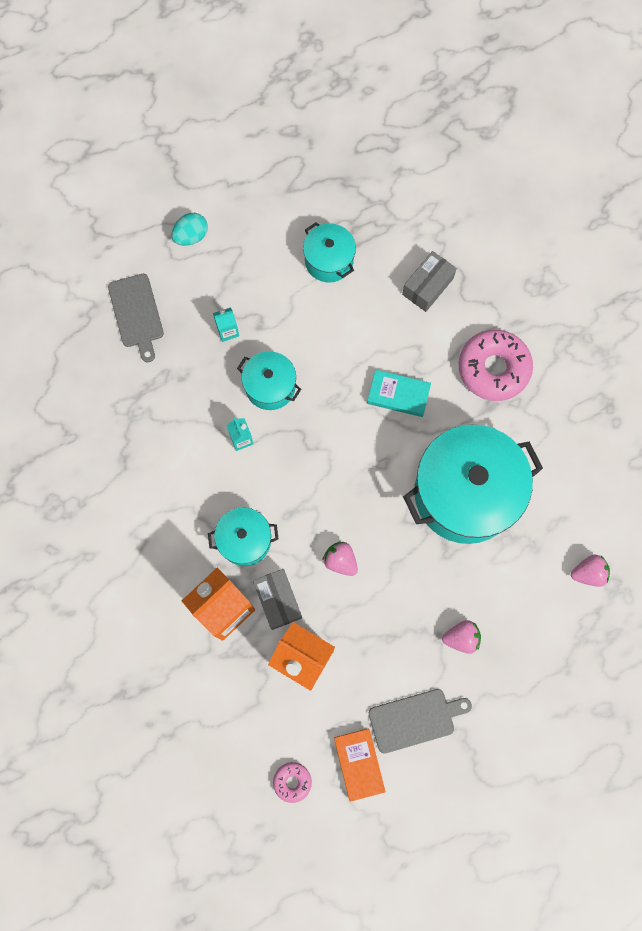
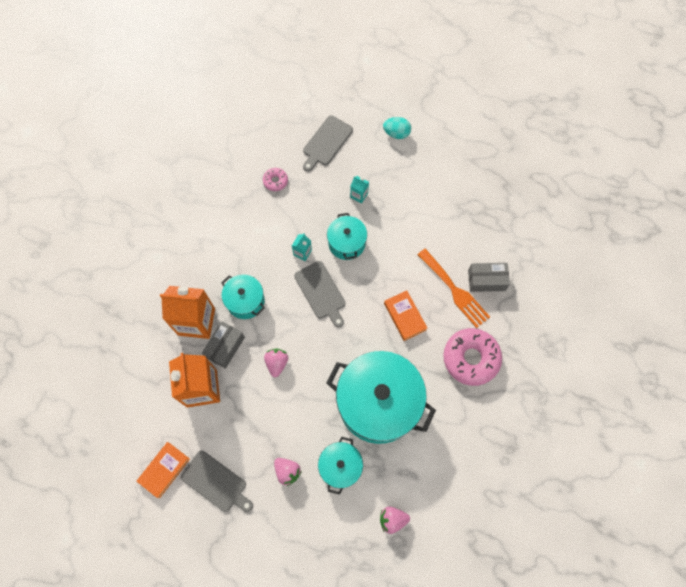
camera: 50 degrees right, 5 degrees down
pink donut [273,762,312,803] -> pink donut moved to [263,168,288,191]
turquoise pot [303,222,356,283] -> turquoise pot moved to [318,437,363,495]
turquoise book [367,370,431,417] -> orange book [384,290,427,341]
pink strawberry [571,554,610,587] -> pink strawberry turned 135 degrees clockwise [380,506,410,534]
none -> grey cutting board [294,261,346,328]
none -> orange fork [417,249,490,328]

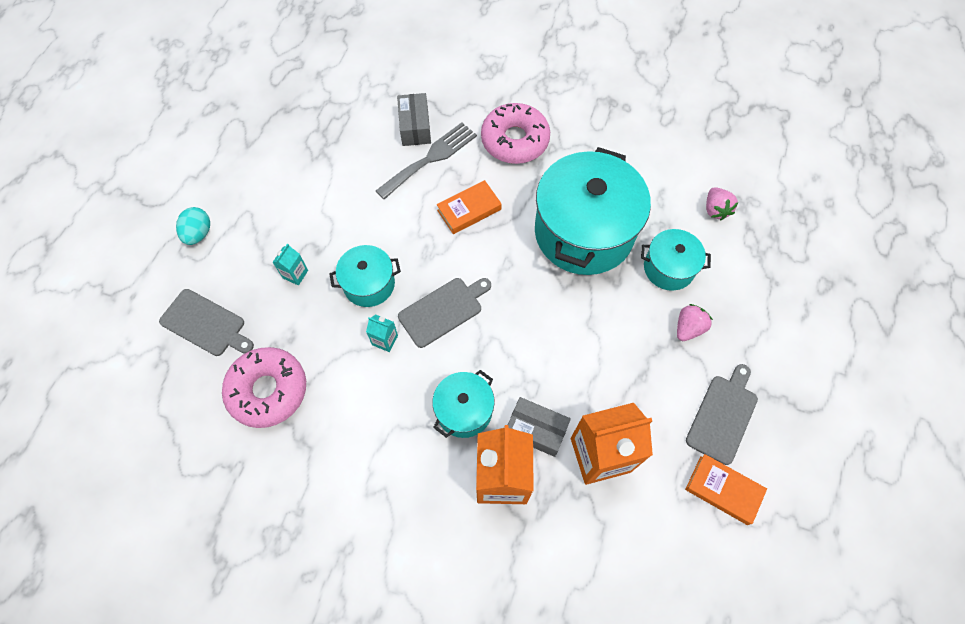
camera: 95 degrees left, 5 degrees down
pink donut [263,168,288,191] -> pink donut [222,347,306,428], size x2.10
pink strawberry [264,349,288,377] -> none
orange fork [417,249,490,328] -> grey fork [376,122,477,200]

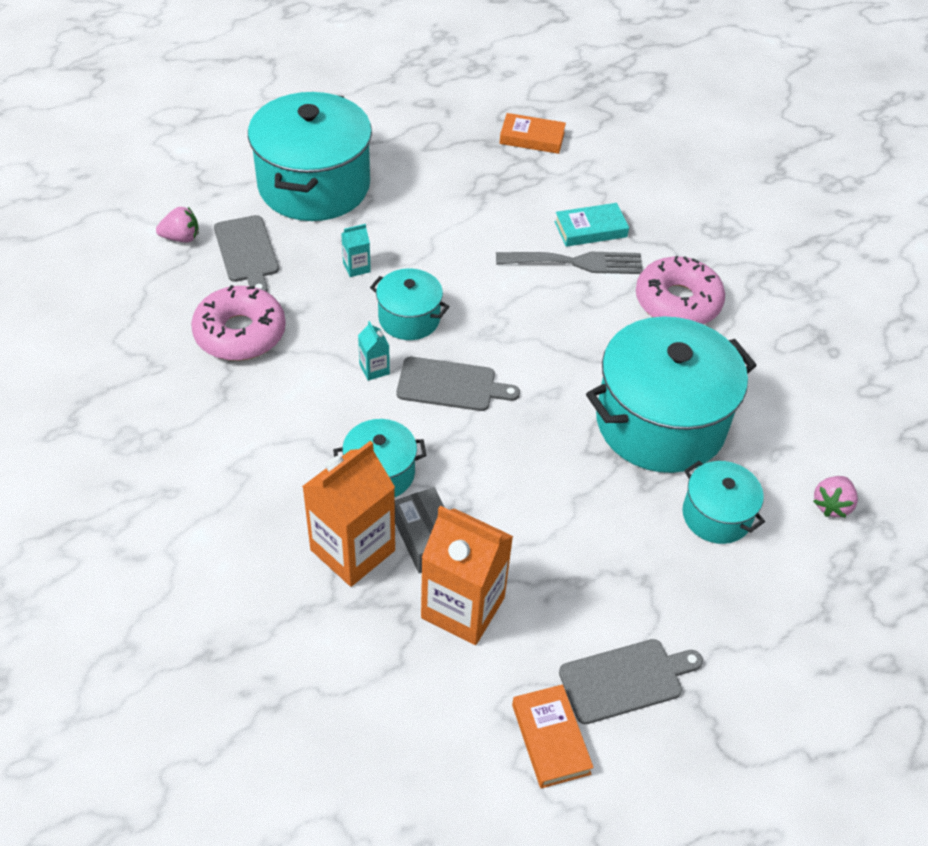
camera: 40 degrees right, 15 degrees down
turquoise egg [176,207,210,245] -> turquoise pot [248,92,372,221]
grey box [397,93,431,146] -> turquoise book [554,203,629,247]
orange book [437,180,502,234] -> orange book moved to [500,113,566,154]
pink strawberry [677,304,713,341] -> pink strawberry moved to [156,207,199,242]

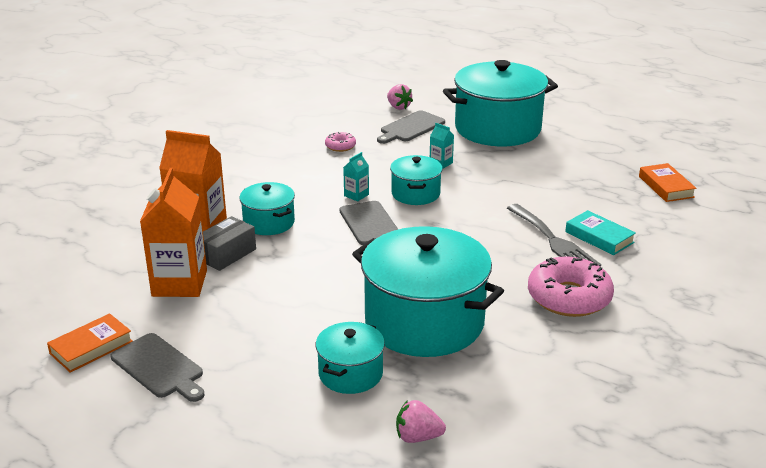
camera: 65 degrees right, 20 degrees down
pink donut [191,285,286,361] -> pink donut [325,132,356,152], size x0.48

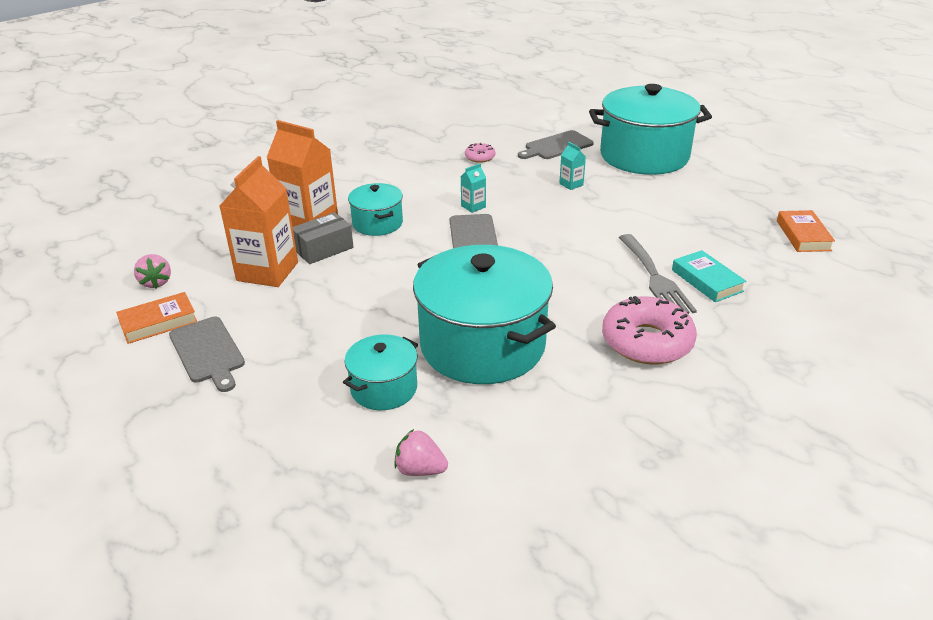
camera: 15 degrees right, 5 degrees up
pink strawberry [387,84,413,110] -> pink strawberry moved to [134,254,171,289]
turquoise pot [390,155,443,205] -> none

